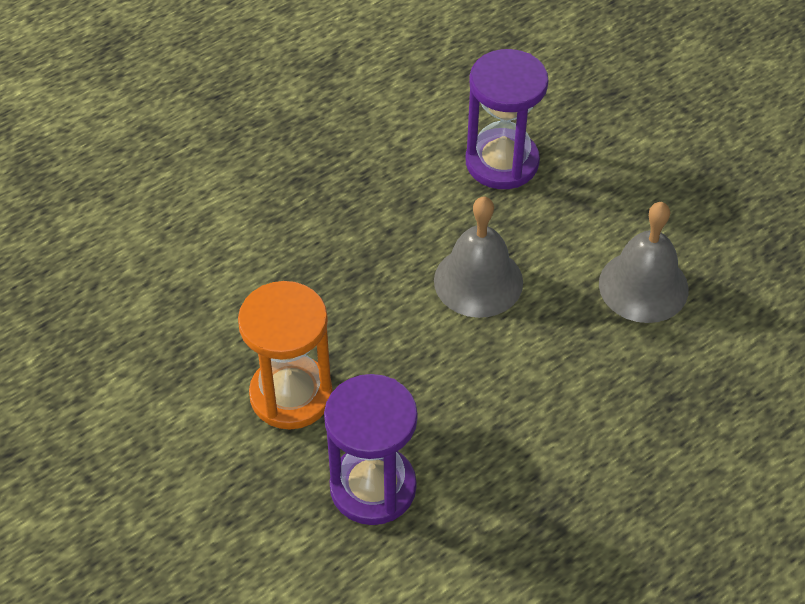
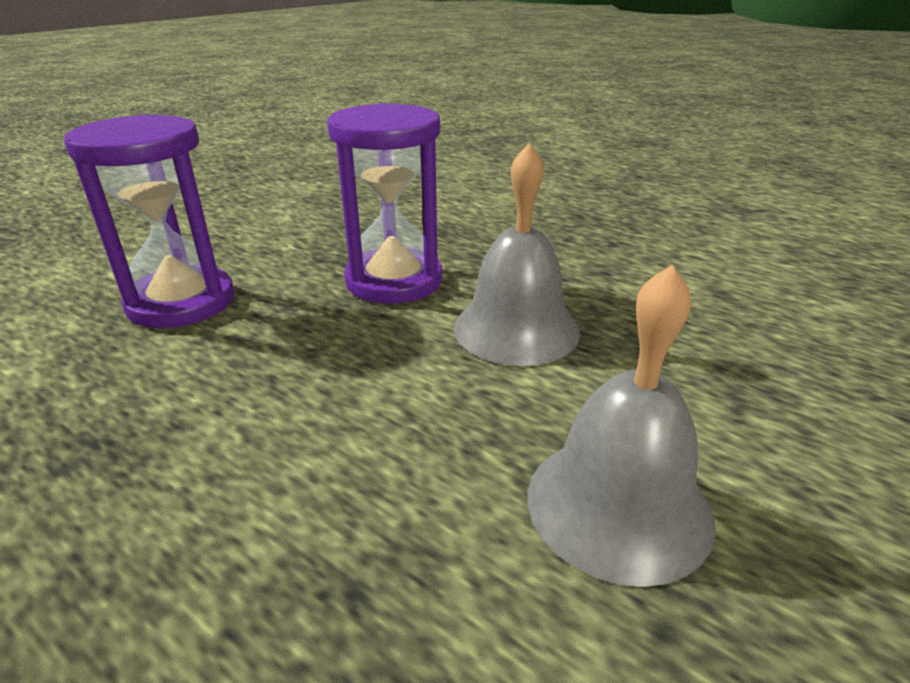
camera: 75 degrees right, 20 degrees down
orange hourglass [238,281,333,430] -> none
purple hourglass [465,49,548,189] -> purple hourglass moved to [327,103,442,304]

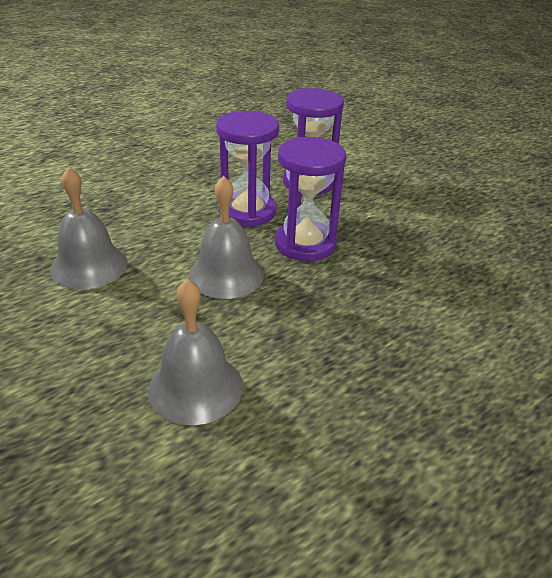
camera: 105 degrees right, 5 degrees up
none -> grey bell [148,279,243,425]
none -> purple hourglass [216,111,279,227]

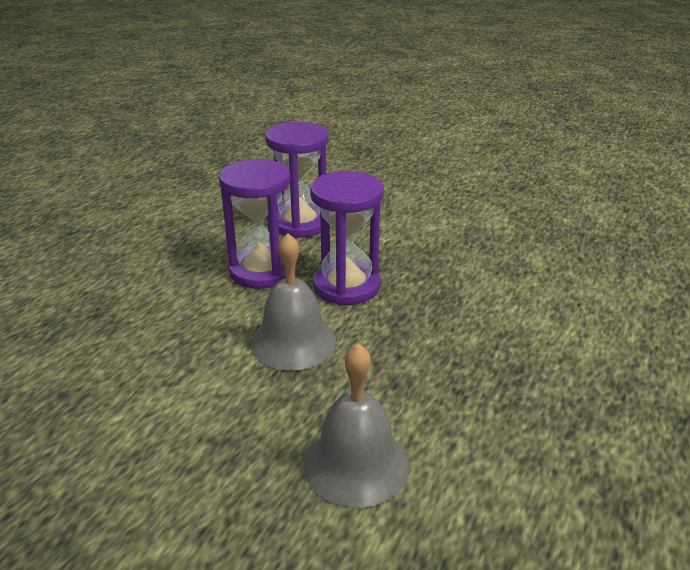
camera: 25 degrees left, 5 degrees down
grey bell [50,167,128,290] -> none

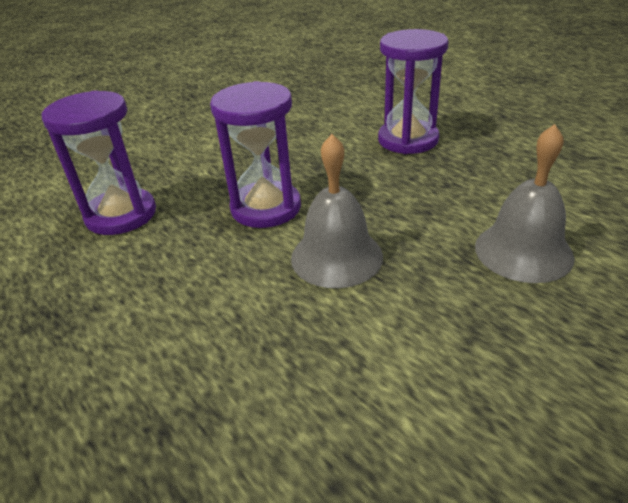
camera: 65 degrees left, 5 degrees up
purple hourglass [219,159,290,289] -> purple hourglass moved to [378,29,449,154]

